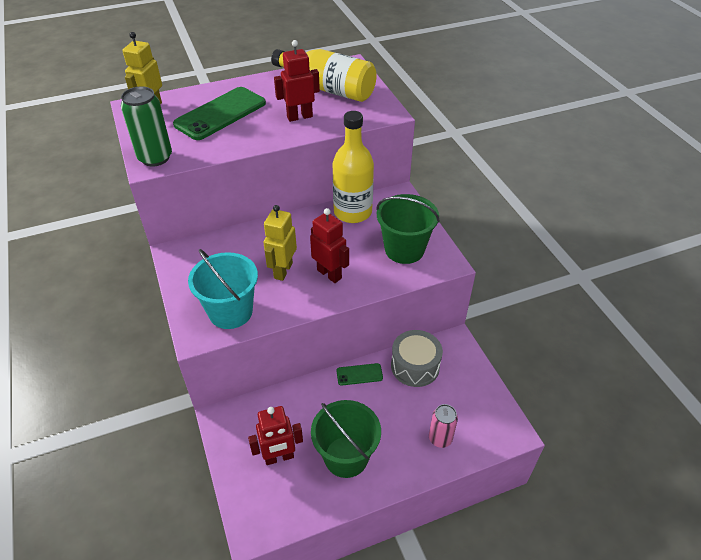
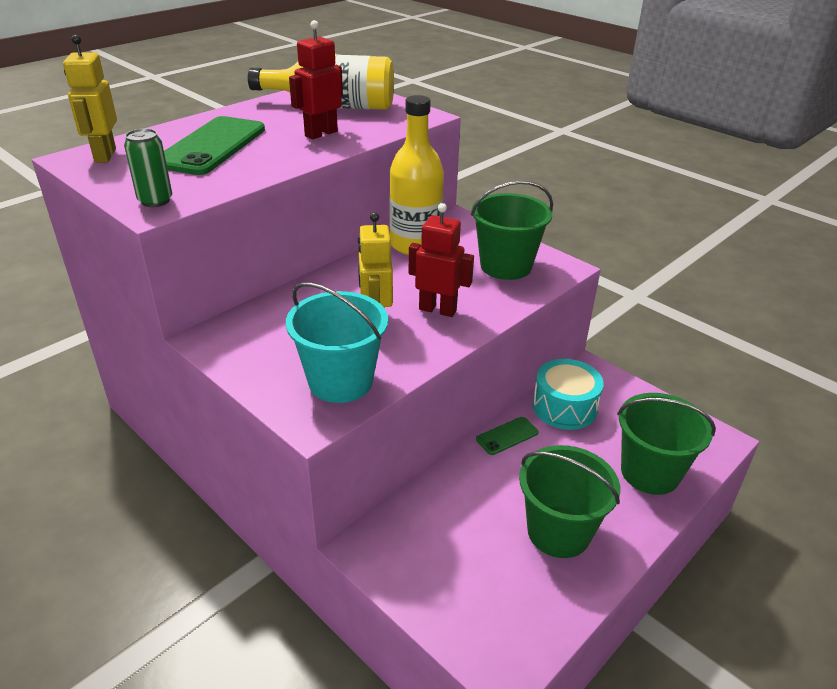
camera: 25 degrees left, 10 degrees down
green can [121,86,172,167] -> green can [124,129,172,207], size x0.66
red robot [248,406,303,465] -> none
grey drum [391,330,443,387] -> turquoise drum [532,359,604,430]
pink can [429,404,458,448] -> green bucket [617,393,716,495]

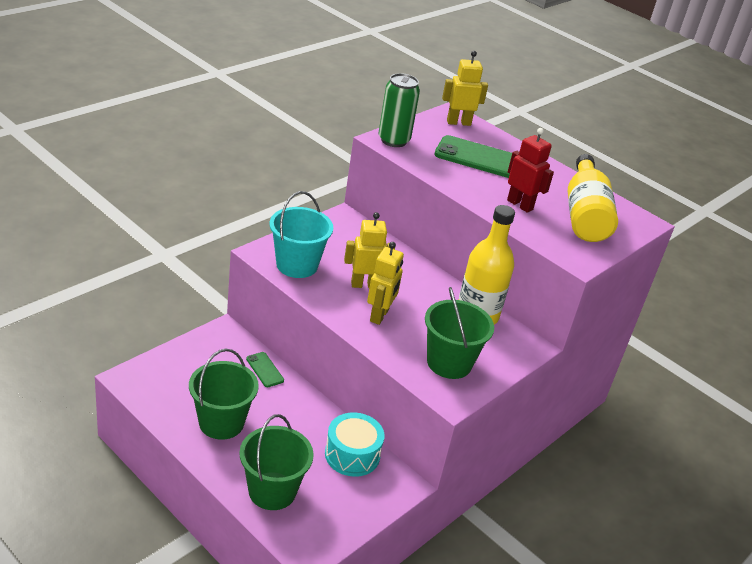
camera: 85 degrees right, 0 degrees up
green can [124,129,172,207] -> green can [379,73,420,147], size x1.52
red robot [409,203,474,317] -> yellow robot [367,242,404,325]
green phone [476,417,539,455] -> green phone moved to [246,352,284,387]

